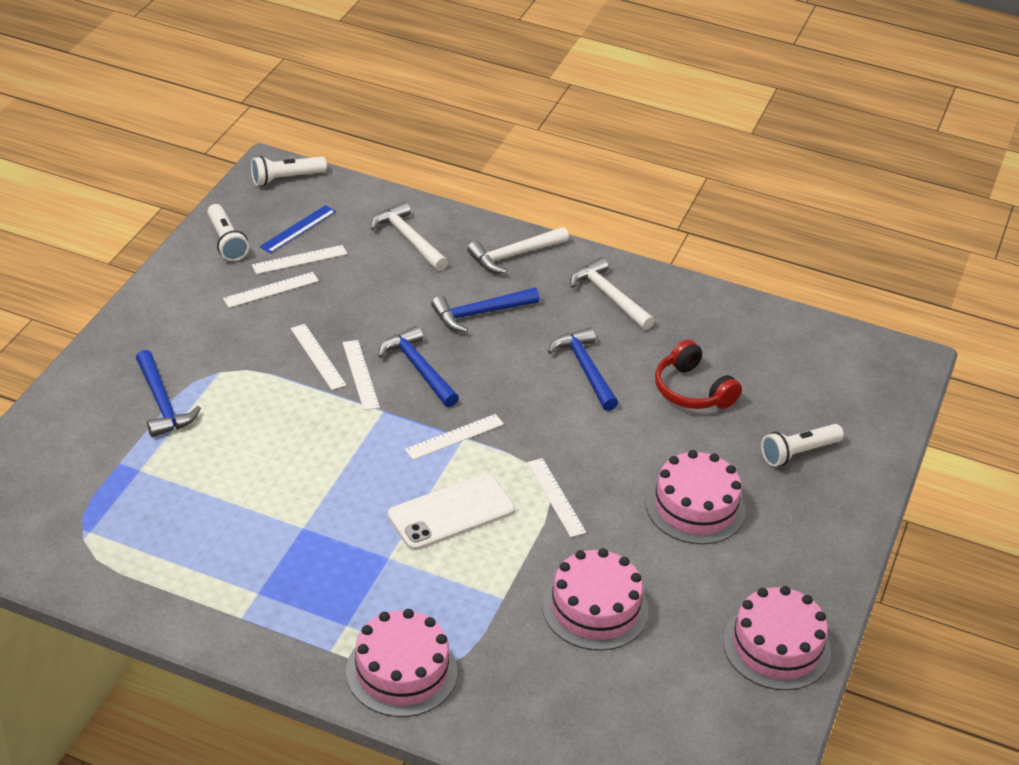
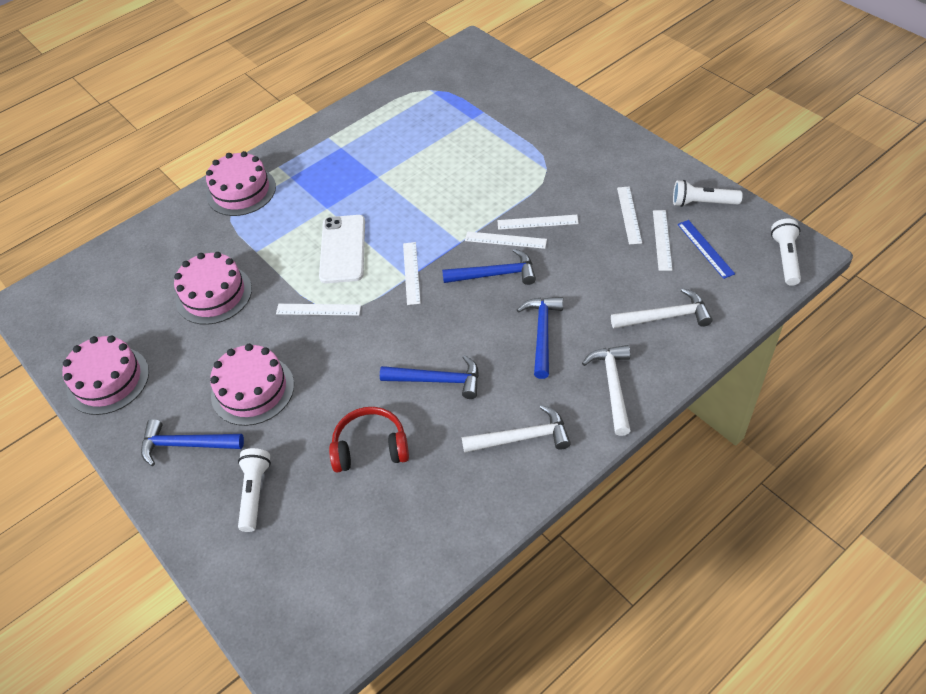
camera: 125 degrees right, 10 degrees up
blue hammer [136,350,201,437] -> blue hammer moved to [141,419,244,466]

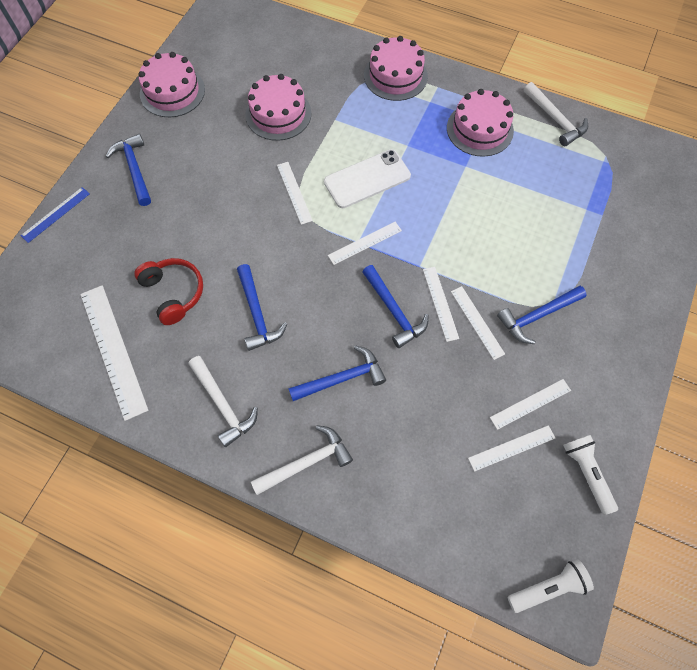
camera: 60 degrees right, 15 degrees up
pink cake [210,344,294,426] -> pink cake moved to [447,89,514,157]
white flashlight [238,448,271,532] -> none
white hammer [611,288,713,328] -> white hammer moved to [524,82,588,146]
blue ruler [677,220,735,279] -> blue ruler moved to [20,187,90,243]
none -> white ruler [80,285,148,421]
none -> blue hammer [497,286,587,344]

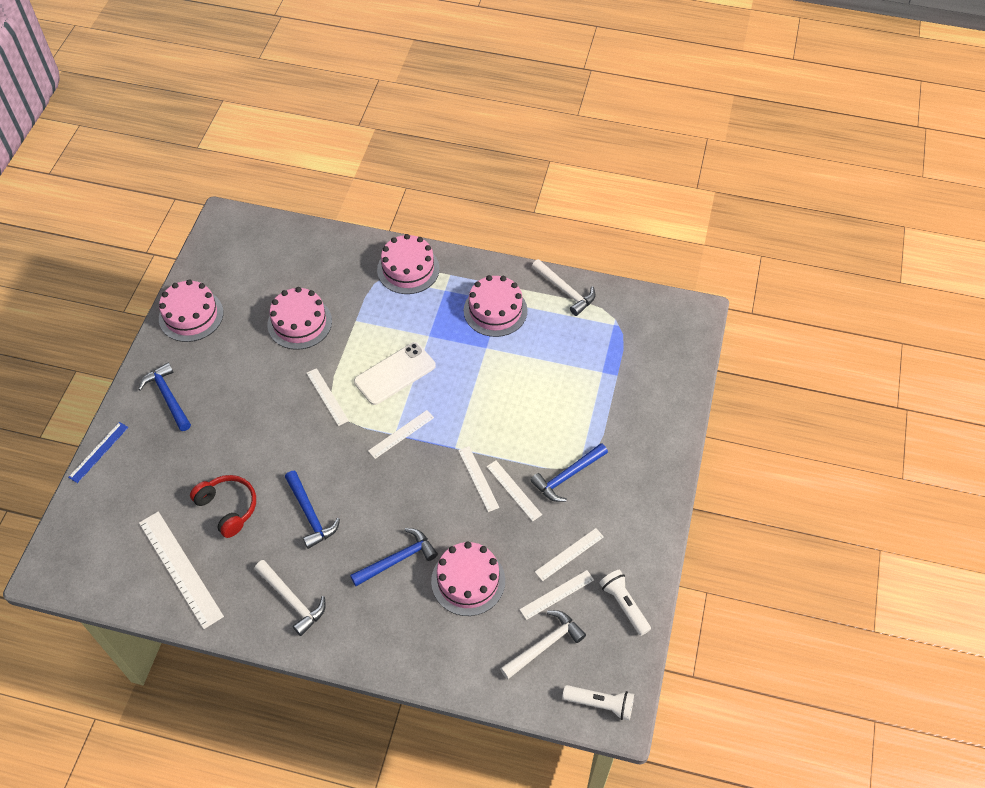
camera: 10 degrees left, 10 degrees down
white hammer [251,425,353,495] -> white hammer moved to [500,610,586,679]
blue hammer [362,265,429,348] -> none
white flashlight [508,559,594,613] -> white flashlight turned 45 degrees clockwise [562,685,634,720]
none -> pink cake [431,542,505,616]

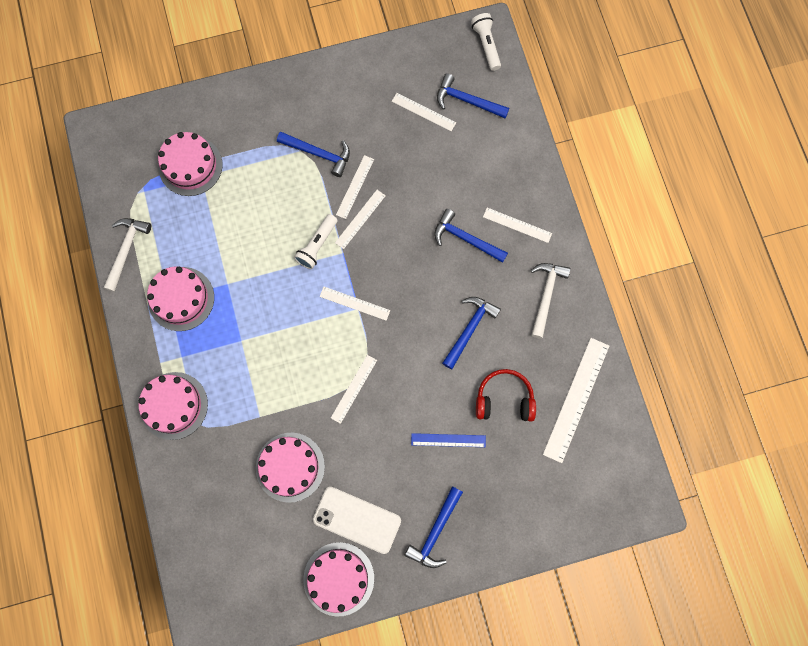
camera: 120 degrees left, 20 degrees up
blue ruler [68,422,128,483] -> blue ruler moved to [411,433,486,447]
red headphones [190,475,256,538] -> red headphones turned 75 degrees clockwise [476,369,536,422]
white phone [354,342,436,405] -> white phone moved to [313,487,401,554]
pink cake [431,542,505,616] -> pink cake moved to [158,132,223,196]
white hammer [500,610,586,679] -> blue hammer [437,73,509,118]
white ruler [535,528,604,581] -> white ruler moved to [483,208,552,243]
white flashlight [599,570,651,636] -> white flashlight moved to [294,214,338,269]

